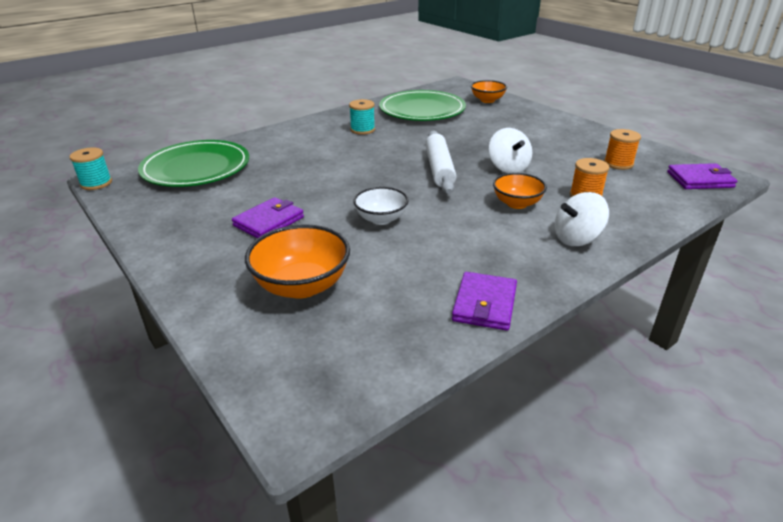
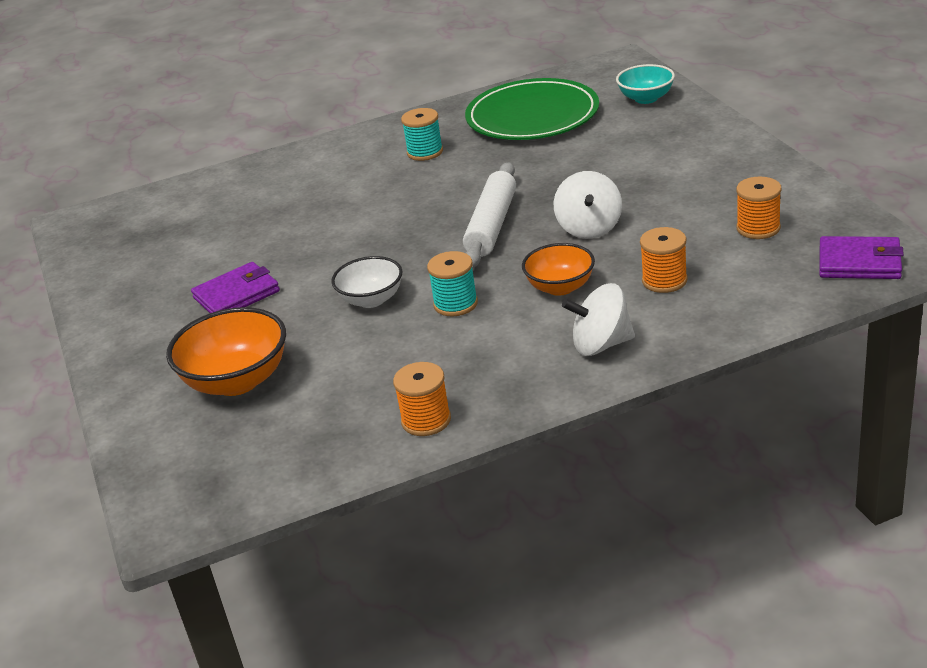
camera: 20 degrees right, 0 degrees up
turquoise spool [69,148,112,190] -> turquoise spool moved to [427,251,478,316]
green plate [138,140,249,187] -> none
purple wallet [452,272,517,331] -> orange spool [393,362,451,436]
orange bowl [471,80,507,103] -> turquoise bowl [616,64,675,104]

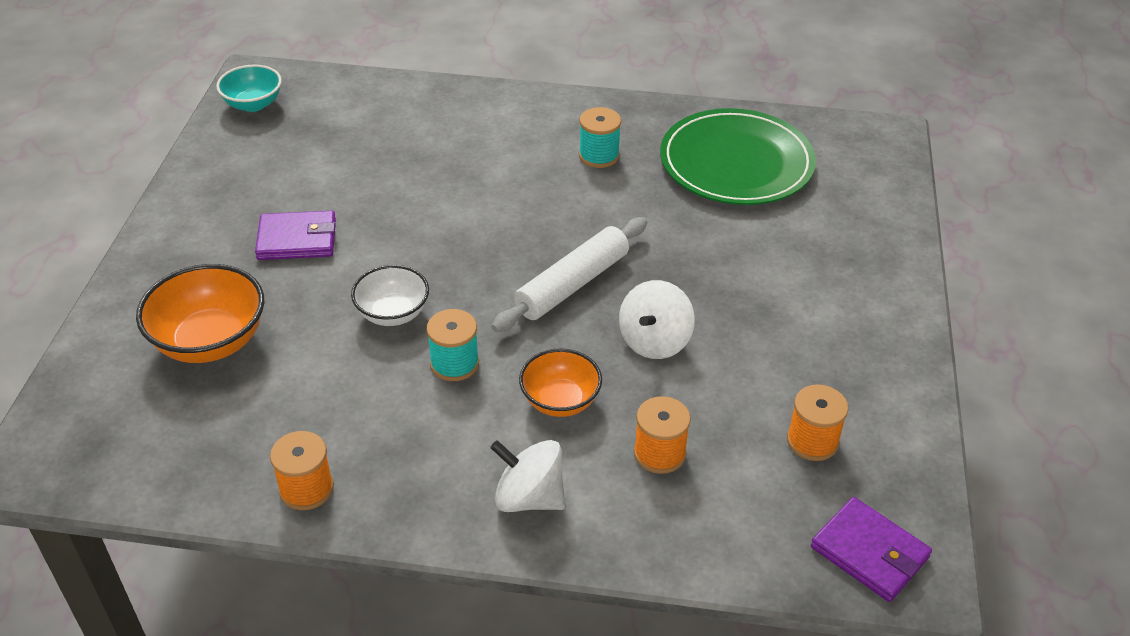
camera: 25 degrees right, 10 degrees up
turquoise bowl [616,64,675,104] -> turquoise bowl moved to [216,65,282,112]

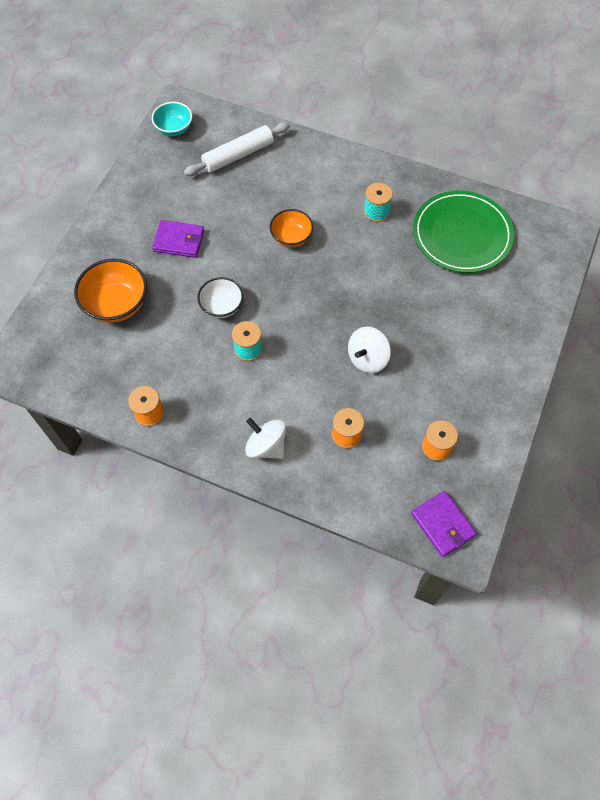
camera: 15 degrees right, 20 degrees up
white rolling pin [491,217,647,332] -> white rolling pin moved to [184,122,290,176]
orange bowl [519,348,602,417] -> orange bowl moved to [270,209,313,247]

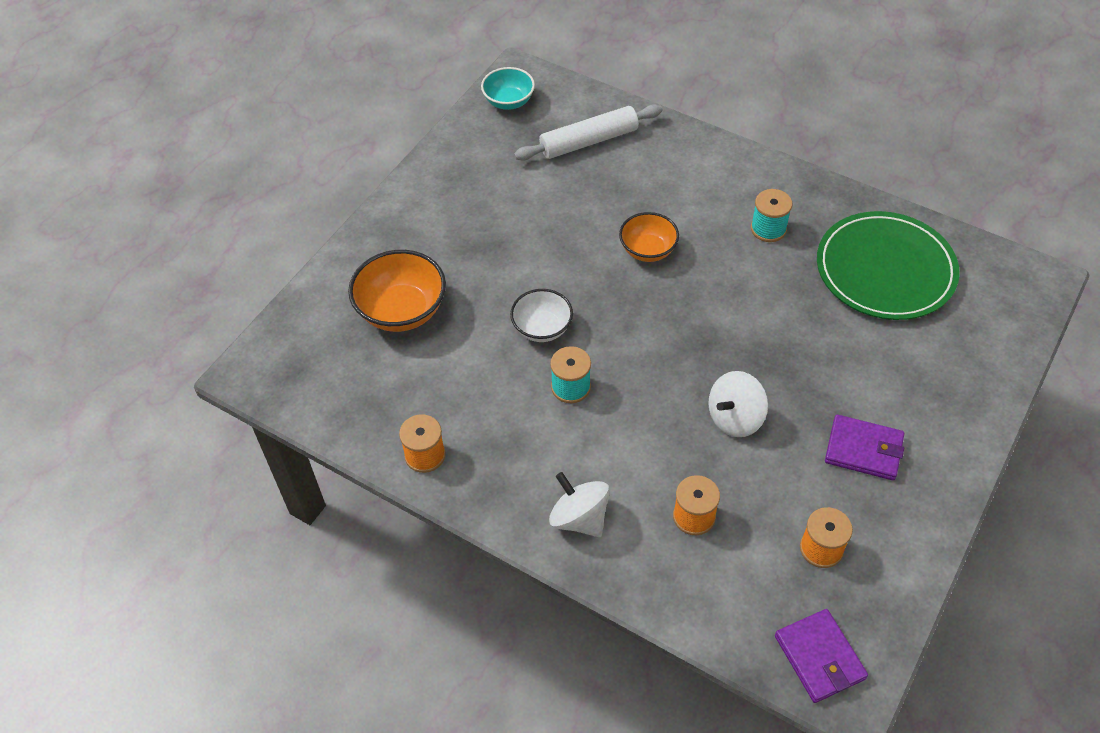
camera: 10 degrees right, 10 degrees down
purple wallet [152,220,204,258] -> purple wallet moved to [825,415,904,480]

